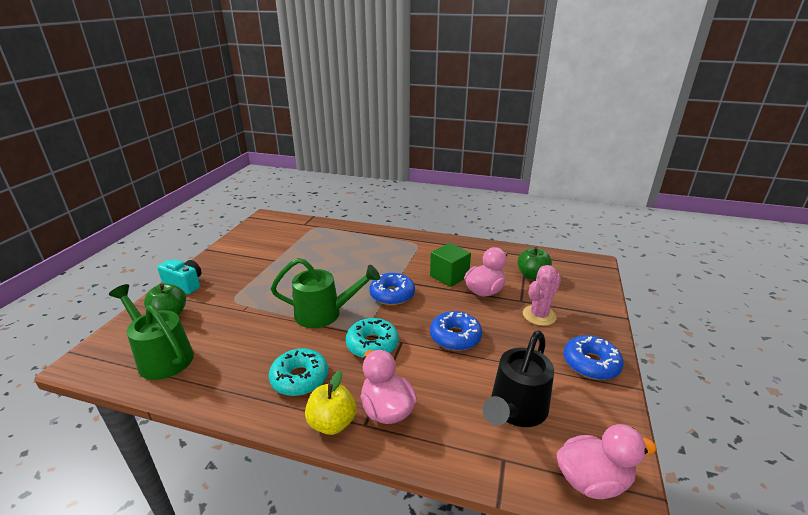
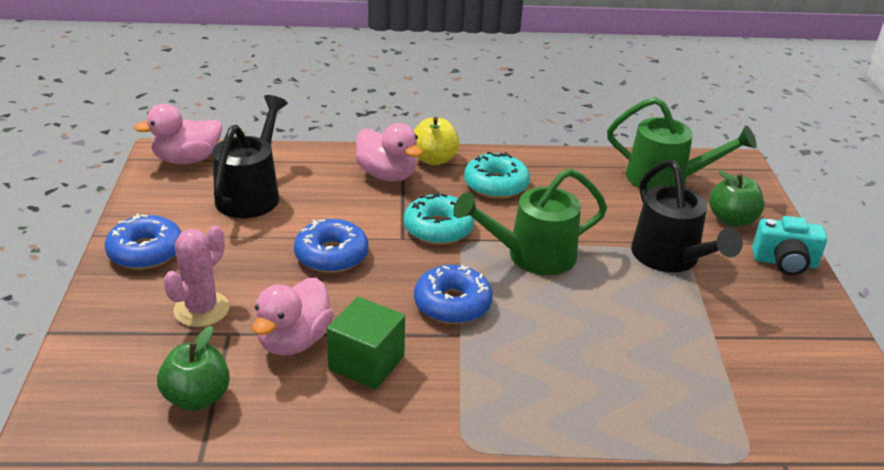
camera: 160 degrees right, 5 degrees up
none -> black watering can [631,160,743,272]

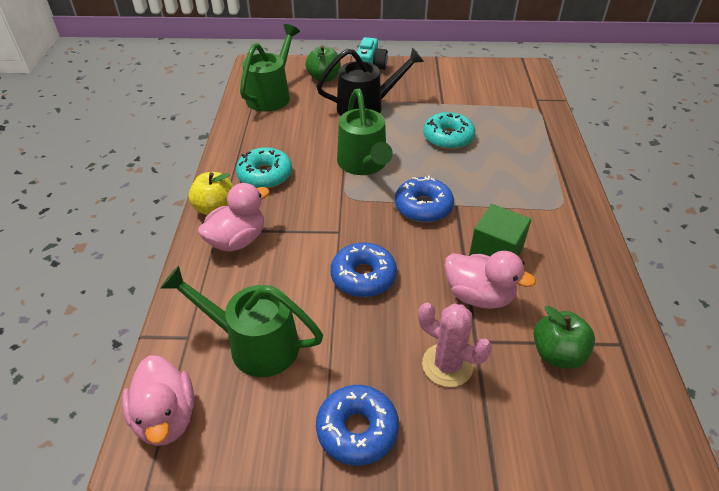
camera: 85 degrees left, 10 degrees up
black watering can [212,95,288,218] -> green watering can [161,266,323,377]
turquoise donut [404,192,474,245] -> turquoise donut moved to [423,112,475,150]

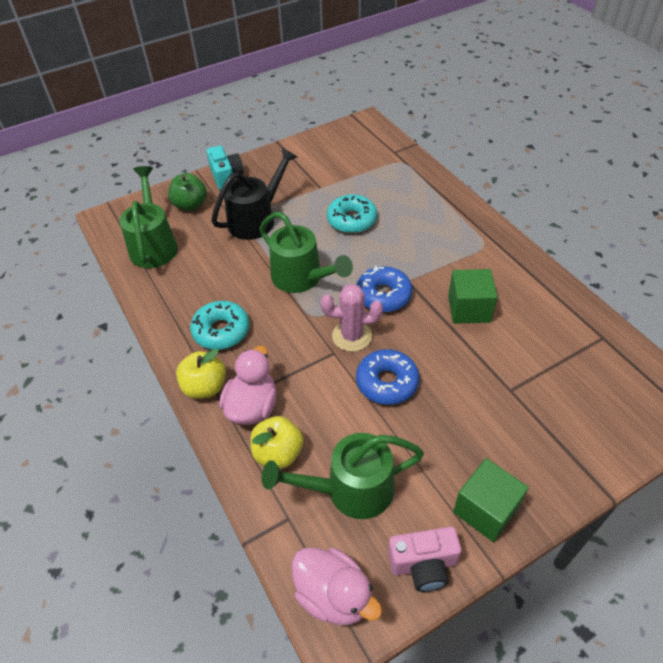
camera: 30 degrees left, 5 degrees up
blue donut [316,385,399,465] -> green cube [453,458,529,542]
pink cactus [418,303,492,387] -> pink cactus moved to [321,284,383,352]
pink duck [444,251,536,309] -> none
green apple [534,305,595,369] -> none
none -> yellow apple [250,416,303,469]
none -> pink camera [388,526,461,592]

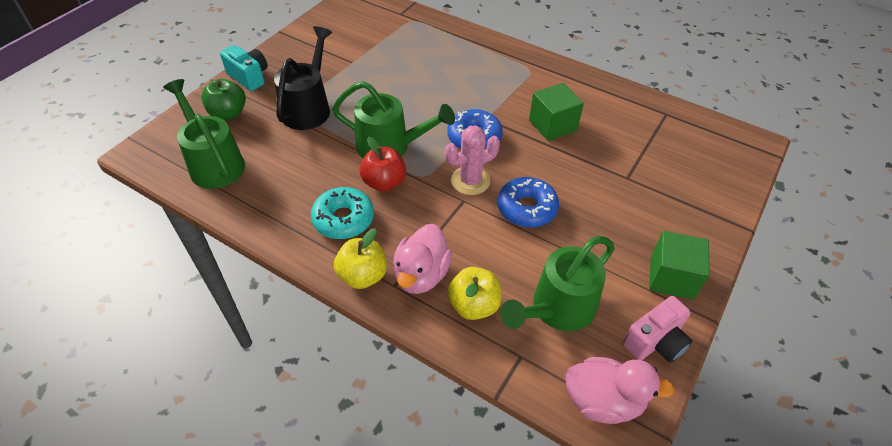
camera: 30 degrees left, 0 degrees up
pink duck [219,346,277,425] -> pink duck turned 150 degrees counterclockwise [393,224,452,294]
turquoise donut [327,194,377,233] -> none
none -> red apple [360,137,406,192]

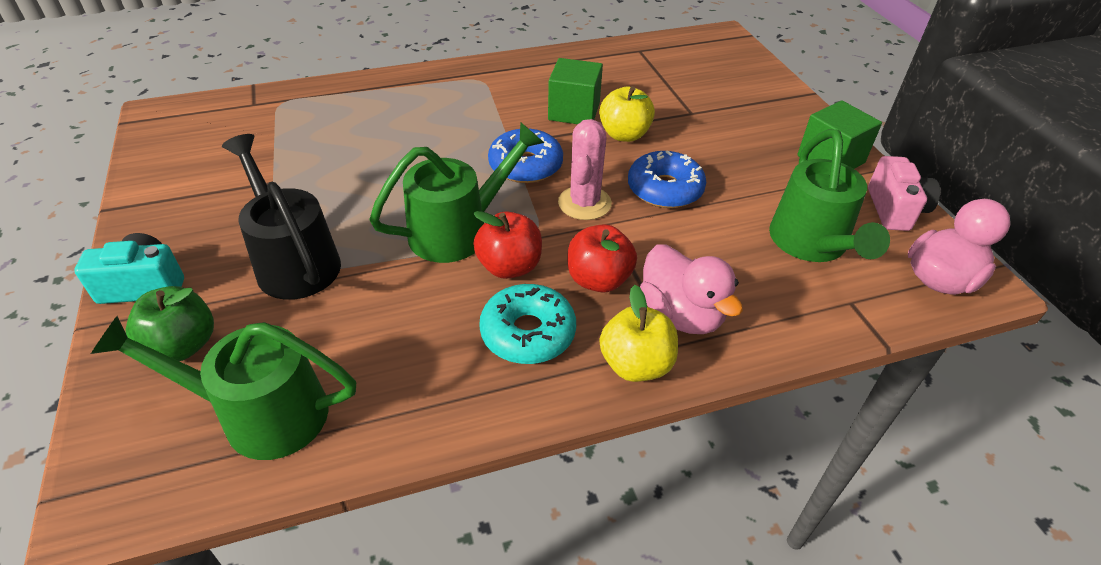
camera: 50 degrees left, 5 degrees down
yellow apple [447,267,501,320] -> yellow apple moved to [599,86,655,142]
none -> red apple [568,224,637,293]

